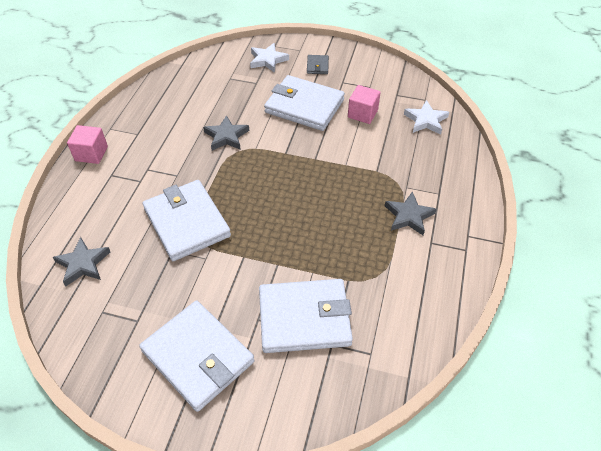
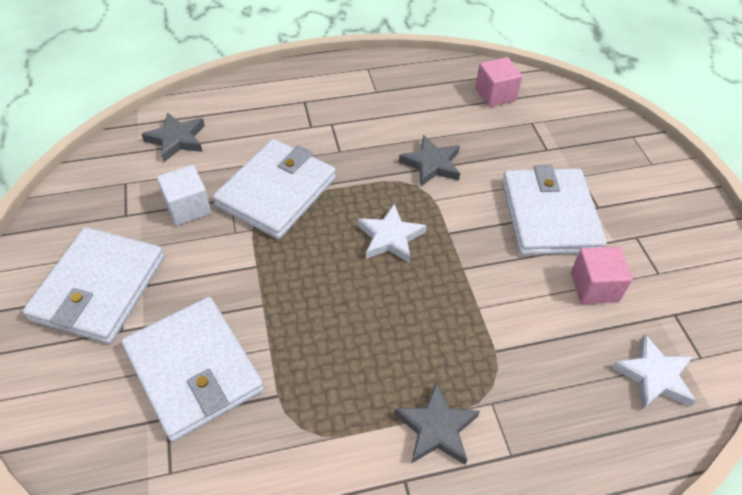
camera: 60 degrees right, 0 degrees up
pink cube [67,125,108,164] -> pink cube moved to [475,57,522,107]
white star [250,43,289,73] -> white star moved to [357,204,427,263]
grey wallet [307,55,329,74] -> none
none -> white cube [157,165,211,226]

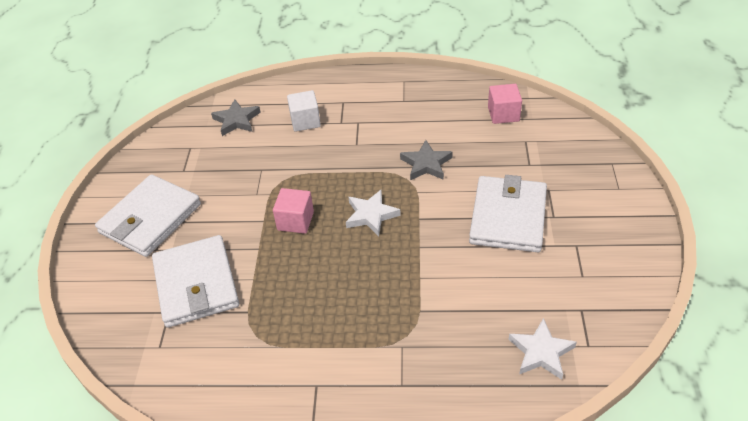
camera: 20 degrees right, 5 degrees down
white cube [157,165,211,226] -> white cube moved to [287,90,321,132]
white wallet [213,139,336,239] -> none
grey star [394,382,480,465] -> none
pink cube [571,247,633,304] -> pink cube moved to [273,188,314,234]

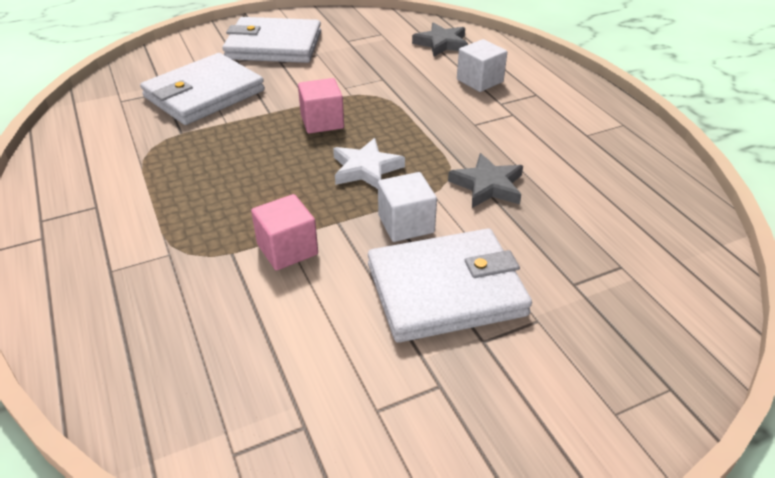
camera: 60 degrees right, 5 degrees down
pink cube [488,84,522,124] -> pink cube moved to [251,194,318,271]
white star [508,318,577,380] -> none
none -> white cube [378,172,437,242]

